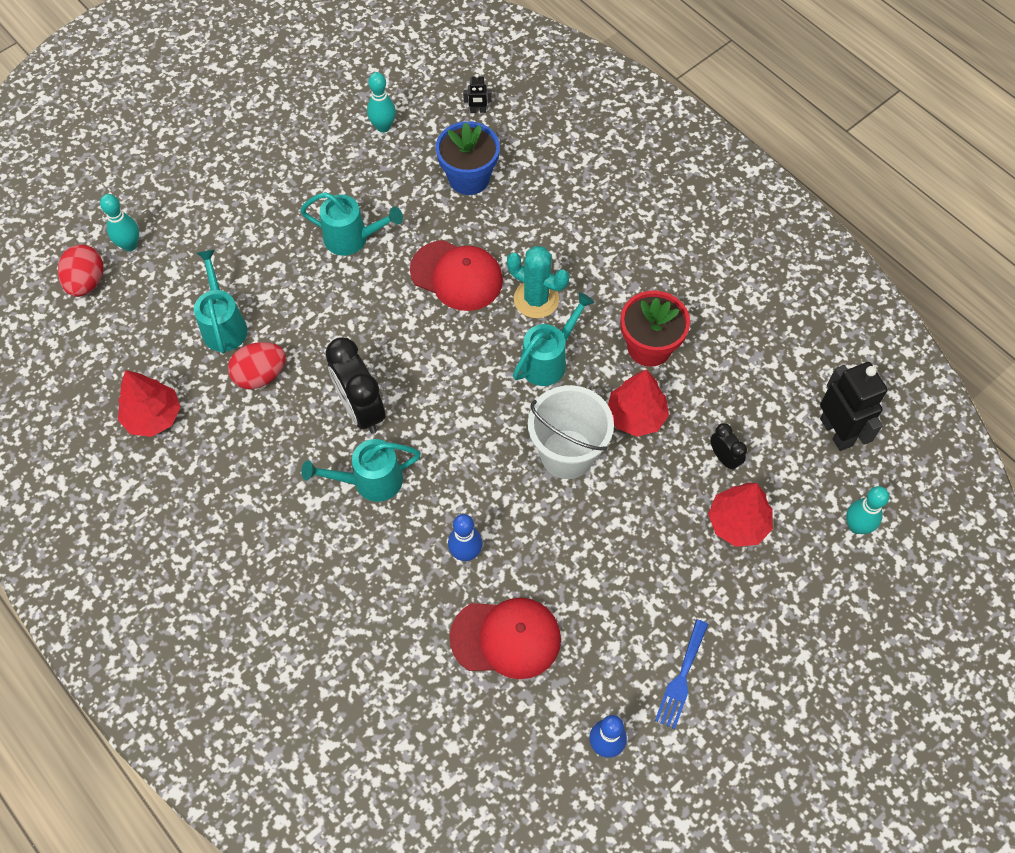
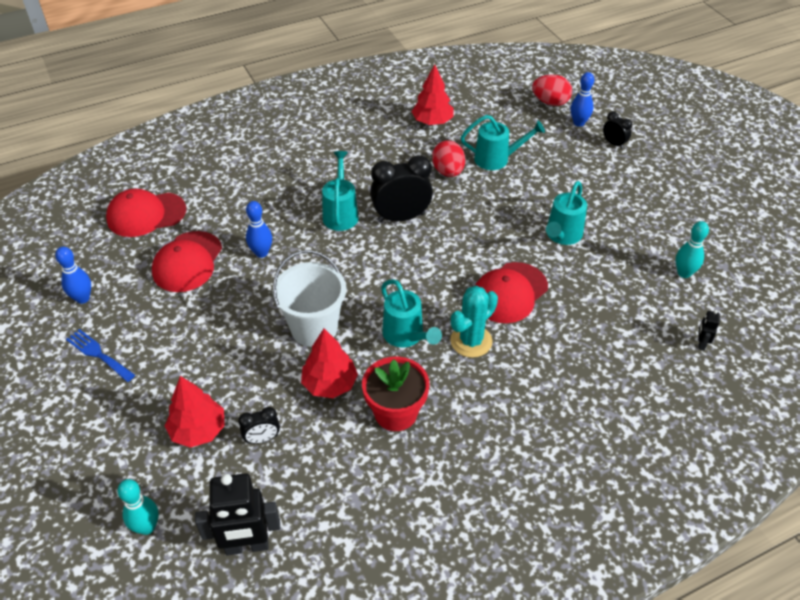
camera: 105 degrees right, 15 degrees down
turquoise bowling pin [100,194,139,251] -> blue bowling pin [570,72,594,127]
blue flower pot [435,121,500,195] -> none
none -> red cap [106,189,186,237]
none -> black clock [603,111,632,149]

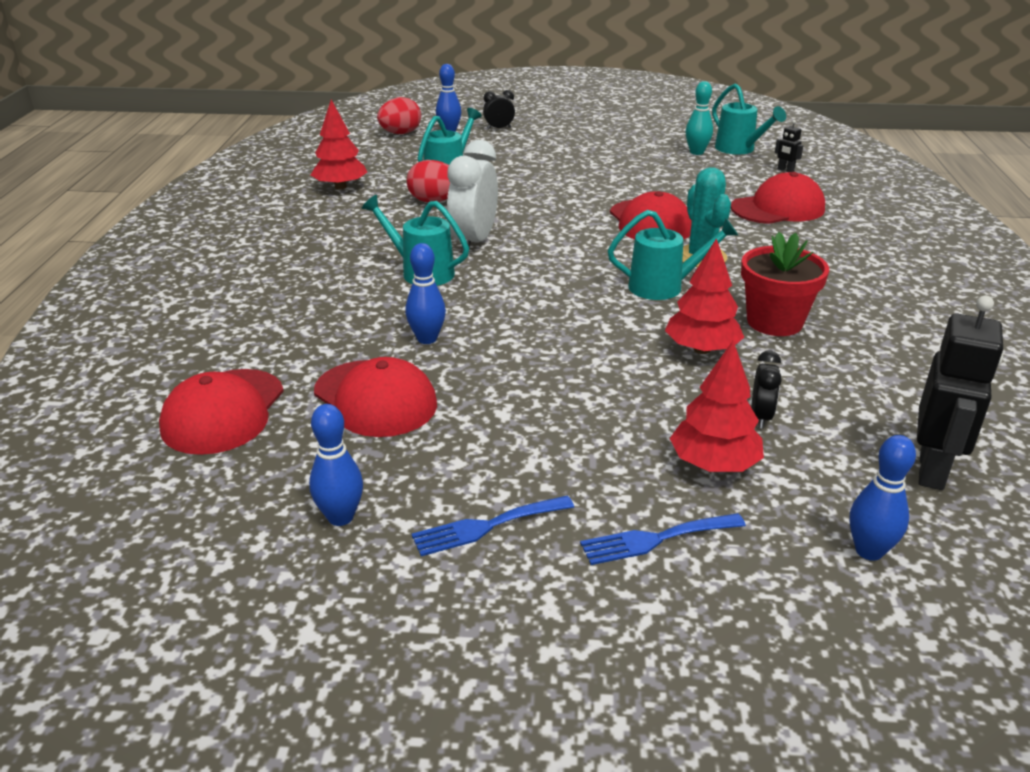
camera: 60 degrees left, 15 degrees down
turquoise bowling pin [117,479,159,535] -> blue bowling pin [850,435,916,561]
white bucket [273,250,346,347] -> none
black clock [370,155,433,222] -> white clock [447,140,498,253]
turquoise watering can [546,181,587,245] -> turquoise watering can moved to [712,83,786,154]
none -> blue fork [580,513,746,565]
none -> red cap [731,172,825,224]

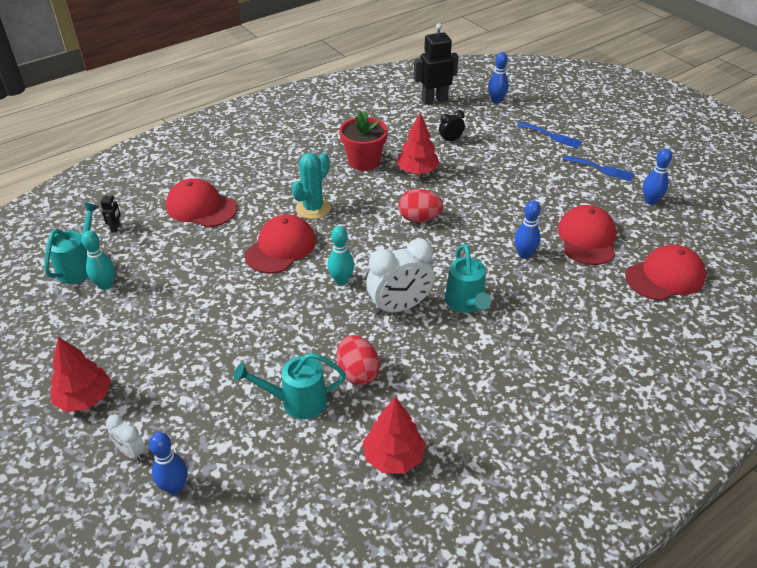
camera: 130 degrees left, 10 degrees up
red egg [377,97,421,134] -> red egg moved to [399,189,444,222]
black clock [483,90,515,130] -> white clock [106,414,145,461]
turquoise watering can [608,210,738,300] -> none
red tree [670,341,764,472] -> red tree moved to [50,337,111,412]
none -> turquoise bowling pin [327,226,354,285]

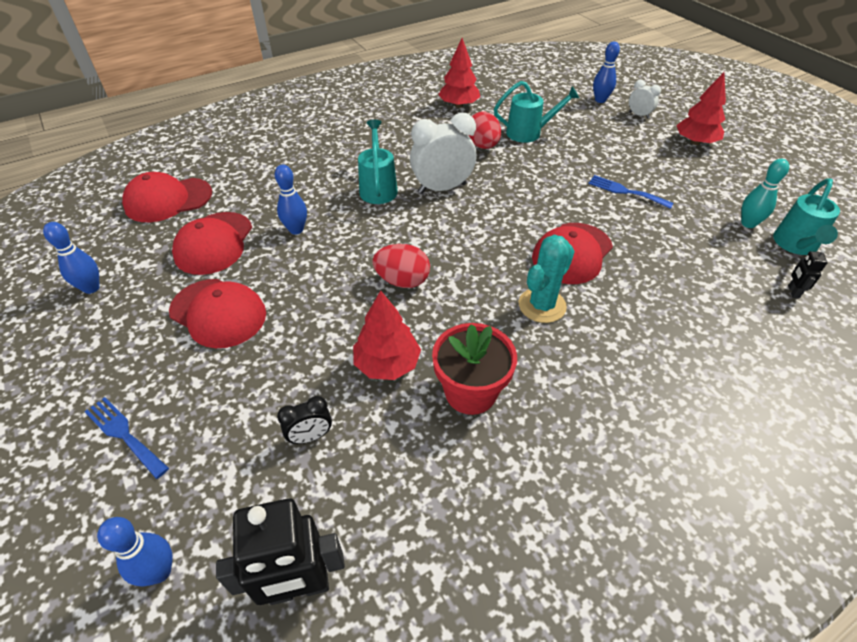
camera: 175 degrees left, 5 degrees up
red cap [166,178,237,227] -> red cap moved to [169,279,266,348]
turquoise bowling pin [327,226,354,285] -> none
blue fork [563,155,635,182] -> blue fork moved to [588,175,674,209]

